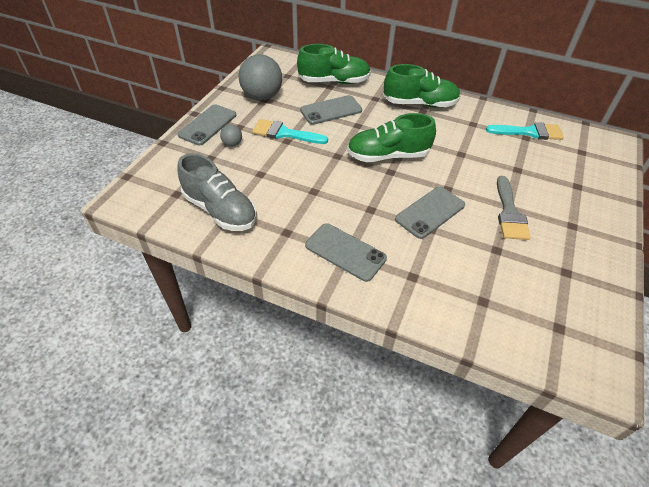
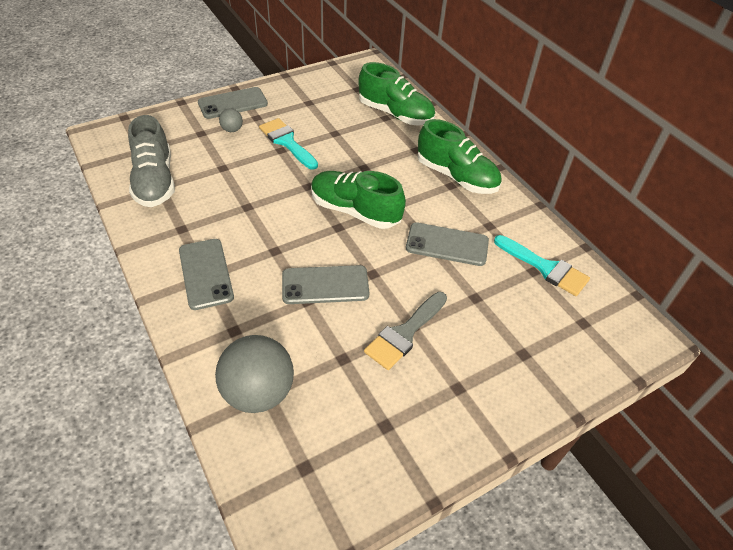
camera: 35 degrees right, 0 degrees up
grey ball [239,54,282,100] -> grey ball moved to [215,335,294,413]
grey phone [300,95,362,125] -> grey phone moved to [406,222,489,266]

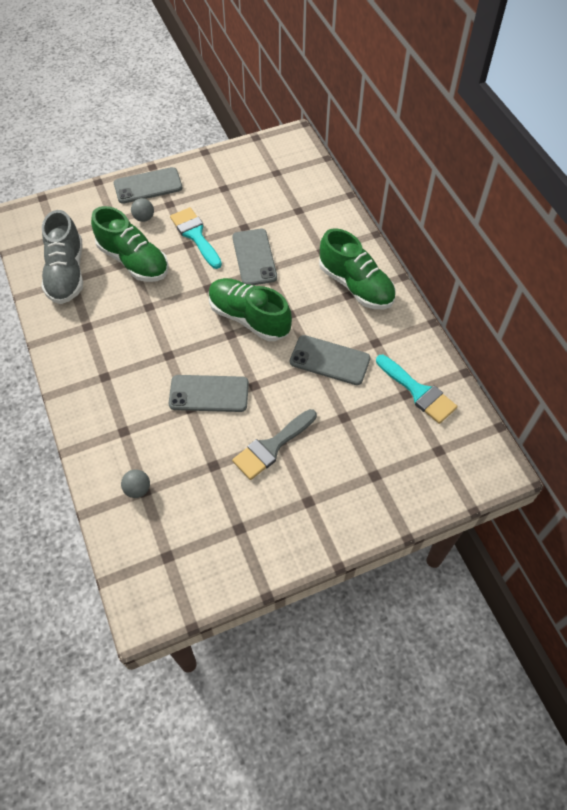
camera: 10 degrees right, 10 degrees up
grey phone [179,239,234,310] -> grey phone moved to [232,229,277,285]
grey ball [215,335,294,413] -> grey ball [121,469,150,498], size x0.45
green shoe [358,62,435,126] -> green shoe moved to [91,206,169,282]

